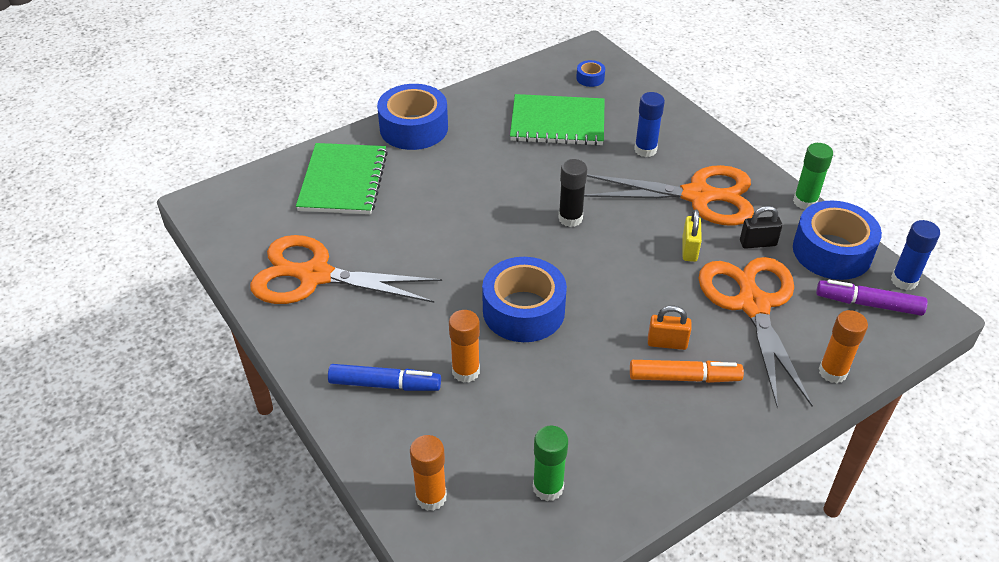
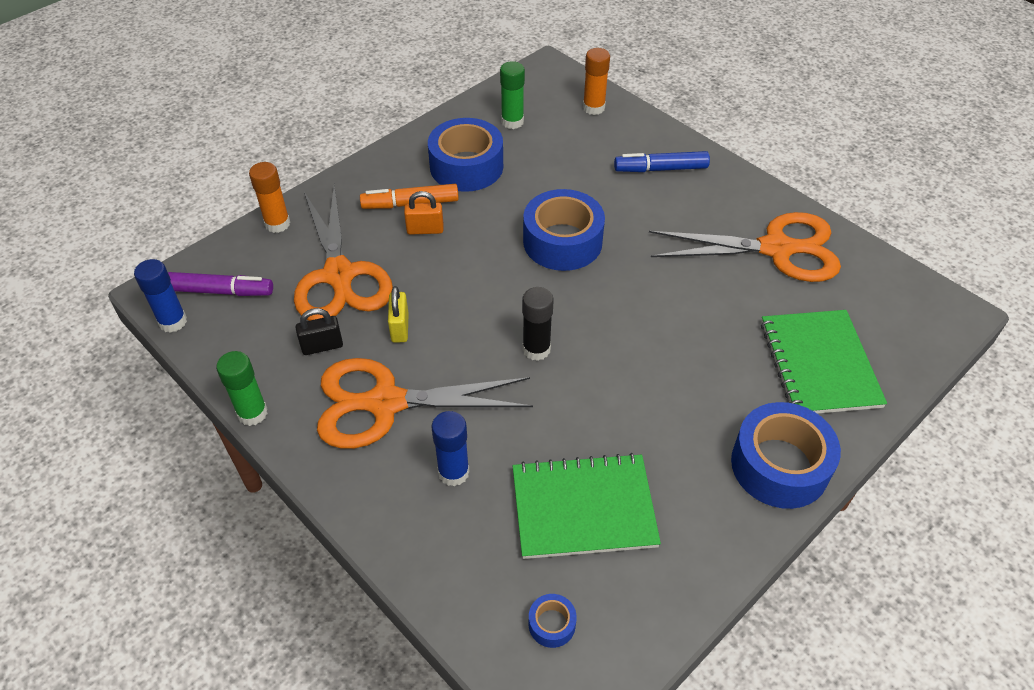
camera: 170 degrees right, 5 degrees up
orange glue stick [449,310,480,383] -> none
blue tape [793,201,882,280] -> blue tape moved to [428,118,503,192]

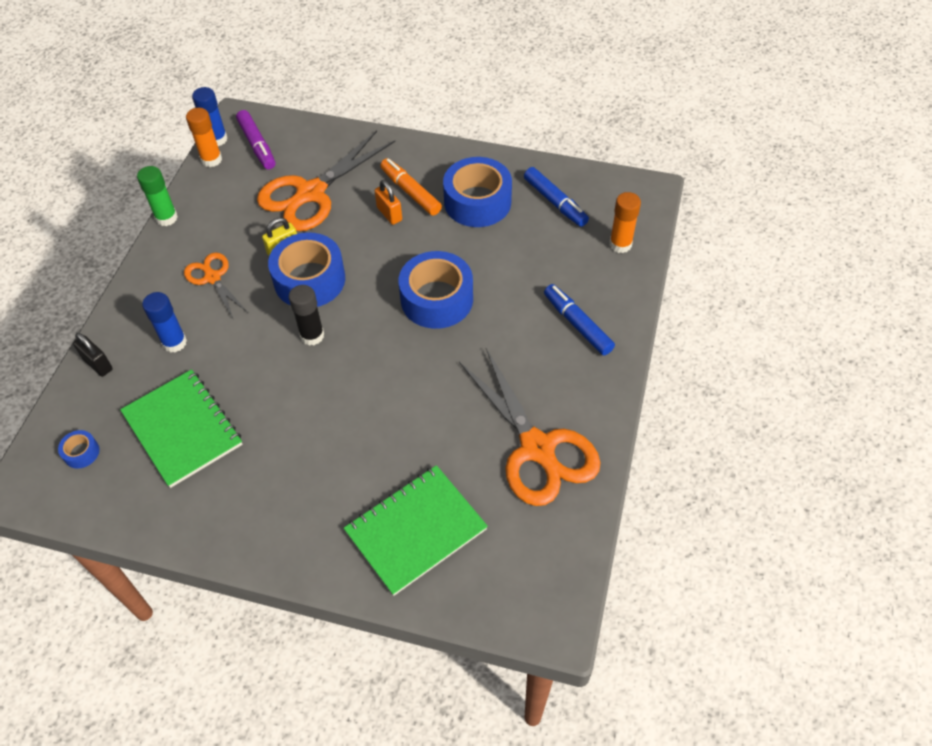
camera: 60 degrees right, 5 degrees up
orange glue stick [249,162,290,233] -> orange glue stick moved to [186,108,222,167]
black padlock [296,308,343,355] -> black padlock moved to [73,333,113,377]
orange scissors [317,358,533,449] -> orange scissors [184,252,247,320], size x0.54
green glue stick [500,61,525,129] -> blue marker [524,167,589,227]
blue tape [731,402,841,509] -> blue tape moved to [268,232,345,307]

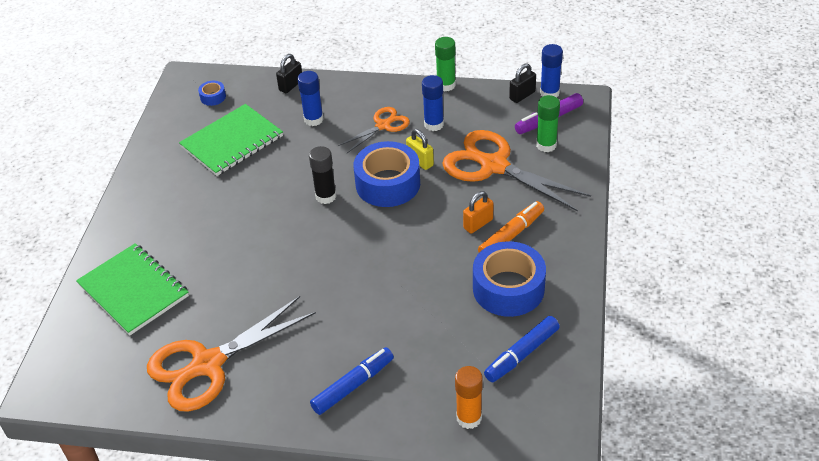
camera: 85 degrees right, 10 degrees down
orange glue stick [186,108,222,167] -> black padlock [509,64,536,103]
blue tape [398,251,473,329] -> none
none -> blue glue stick [422,75,444,131]
none -> green glue stick [536,95,560,152]

